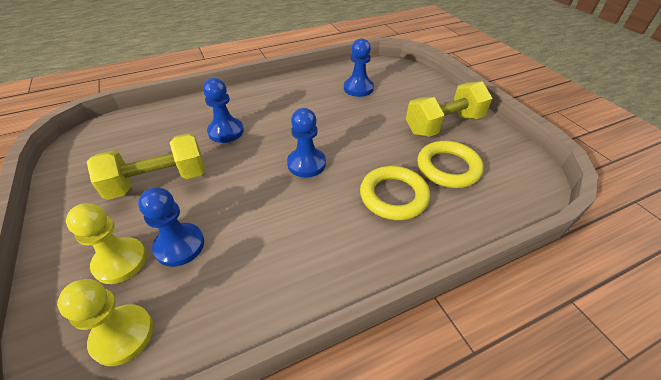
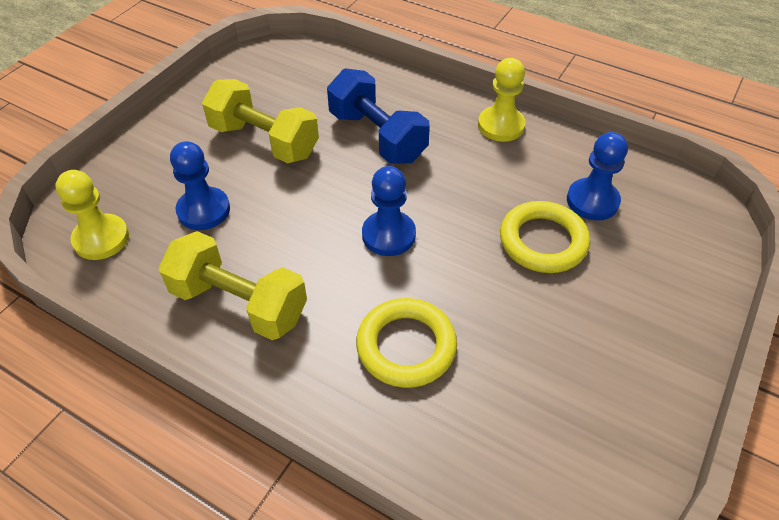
camera: 55 degrees right, 5 degrees up
yellow pawn [66,203,147,284] -> yellow pawn moved to [478,58,526,142]
blue pawn [203,78,244,143] -> blue dumbbell [327,68,430,164]
yellow dumbbell [406,81,492,137] -> yellow dumbbell moved to [158,231,307,340]
yellow ring [417,141,484,188] -> yellow ring moved to [500,201,590,273]

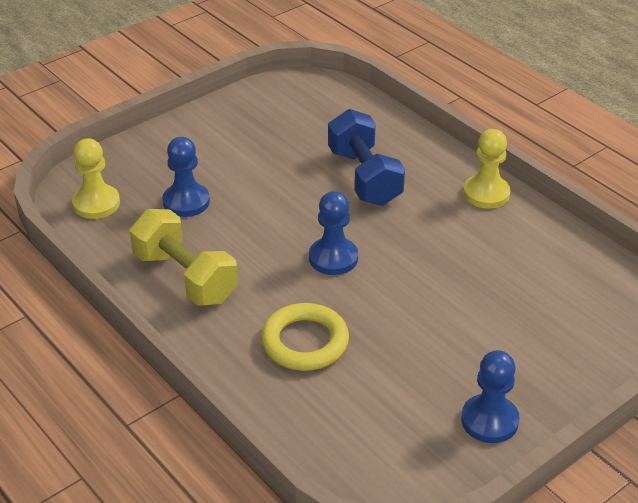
camera: 20 degrees right, 10 degrees down
yellow dumbbell [202,79,319,163] -> none
yellow ring [500,201,590,273] -> none
blue pawn [567,132,628,221] -> blue pawn moved to [461,350,520,443]

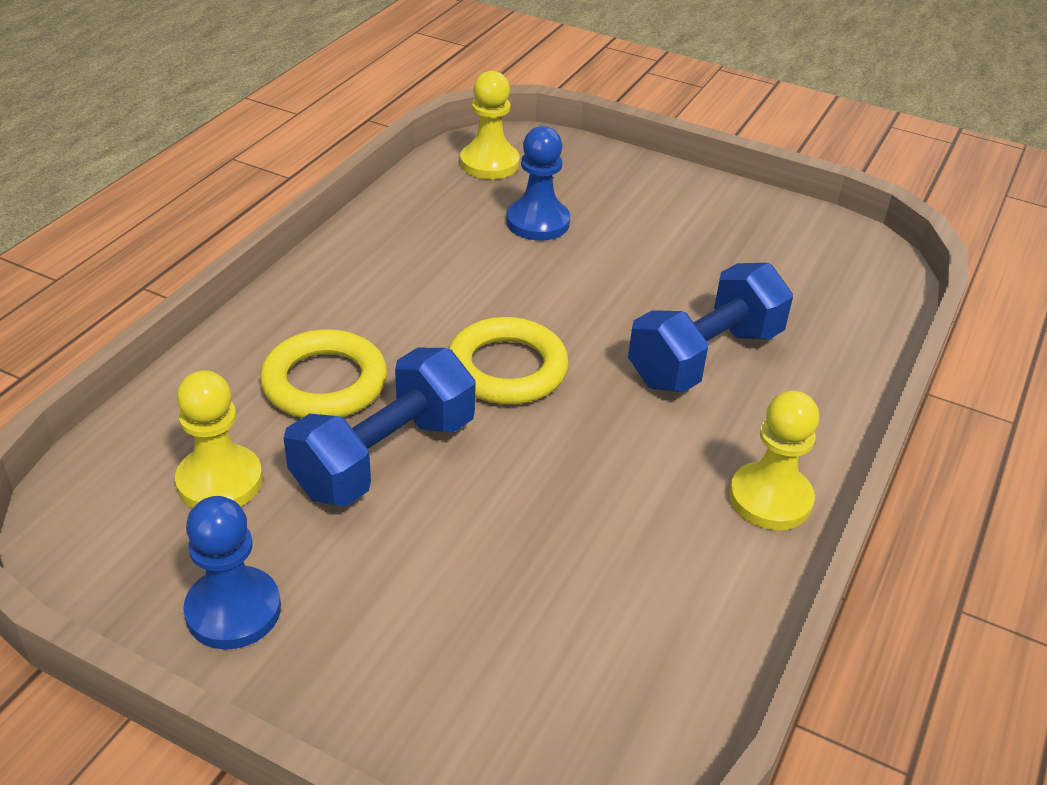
camera: 65 degrees right, 0 degrees up
yellow dumbbell [130,209,238,306] -> none
blue pawn [309,191,358,275] -> yellow ring [448,317,569,405]
none -> yellow pawn [175,370,263,508]
none -> blue dumbbell [284,348,476,506]

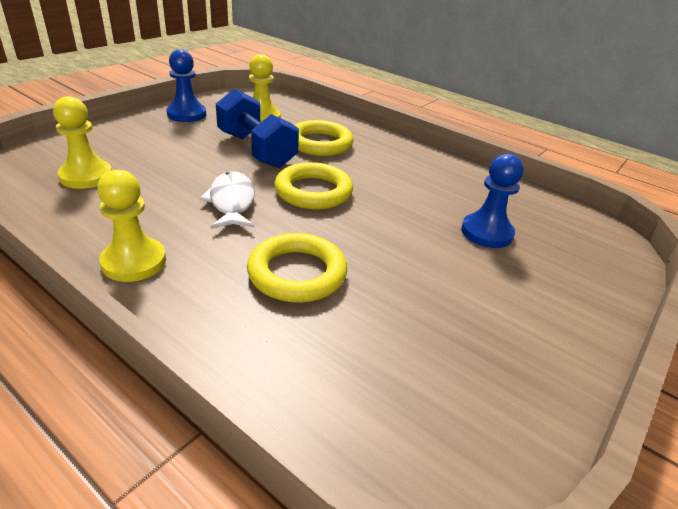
camera: 100 degrees right, 5 degrees down
yellow pawn [460,71,520,179] -> yellow pawn moved to [53,96,112,189]
blue dumbbell [628,263,793,392] -> yellow ring [247,233,347,303]
none -> white fish [199,171,255,229]

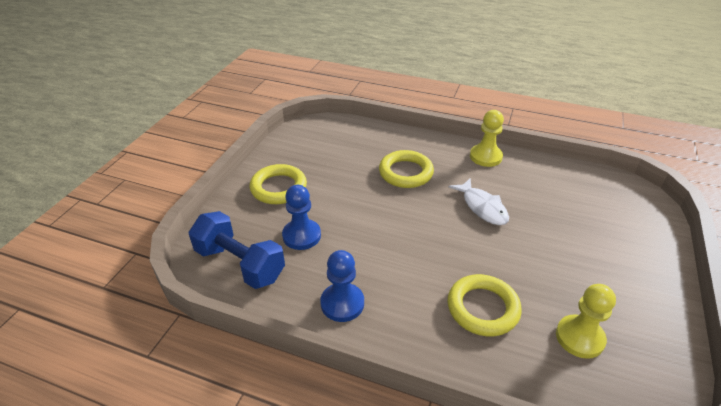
camera: 165 degrees right, 5 degrees up
yellow pawn [53,96,112,189] -> none
blue pawn [166,49,206,122] -> blue pawn moved to [320,250,364,322]
blue dumbbell [216,89,299,168] -> blue dumbbell moved to [189,211,285,289]
yellow ring [274,162,353,210] -> yellow ring moved to [250,164,307,204]

